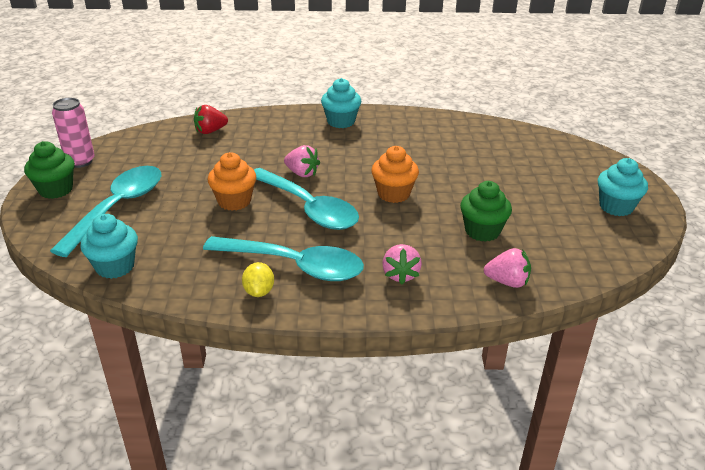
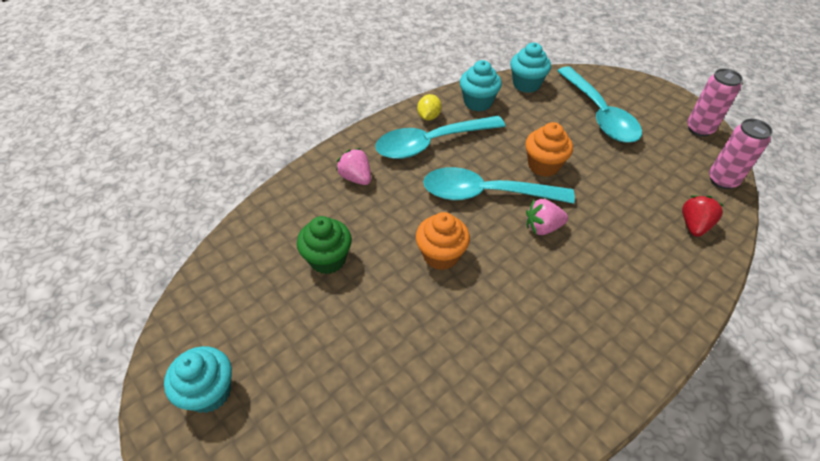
camera: 140 degrees right, 15 degrees up
green cupcake [24,141,75,199] -> none
yellow lemon [242,262,274,297] -> yellow lemon turned 60 degrees clockwise [417,94,442,121]
turquoise cupcake [321,78,361,128] -> turquoise cupcake moved to [460,60,502,111]
pink strawberry [484,248,531,288] -> none
none -> pink can [709,119,773,189]

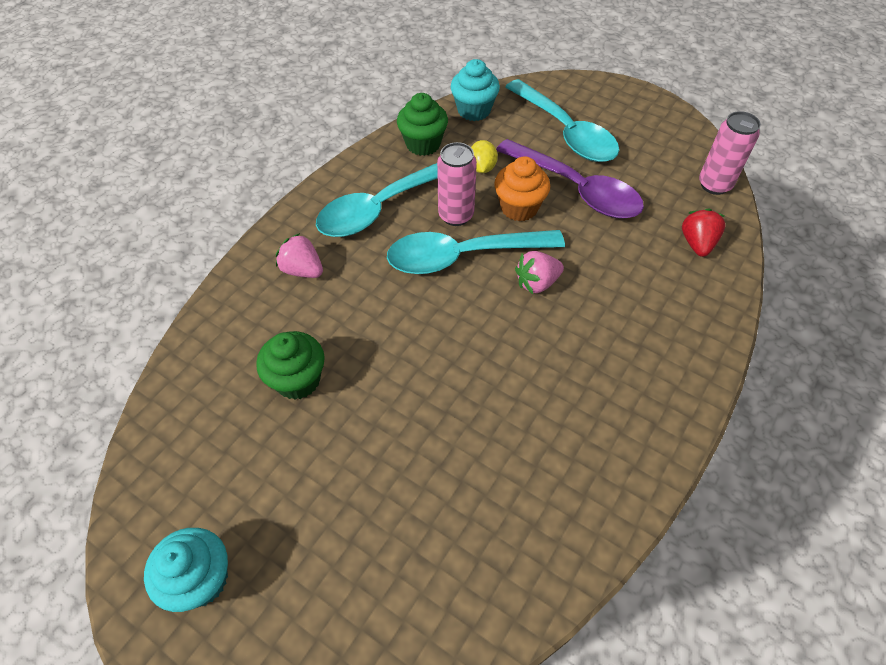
camera: 15 degrees left, 5 degrees up
orange cupcake [416,212,470,270] -> none
yellow lemon [417,94,442,121] -> yellow lemon moved to [471,140,498,173]
turquoise cupcake [460,60,502,111] -> green cupcake [397,93,448,156]
pink can [687,69,743,137] -> pink can moved to [437,142,477,226]
none -> purple spoon [496,139,644,219]

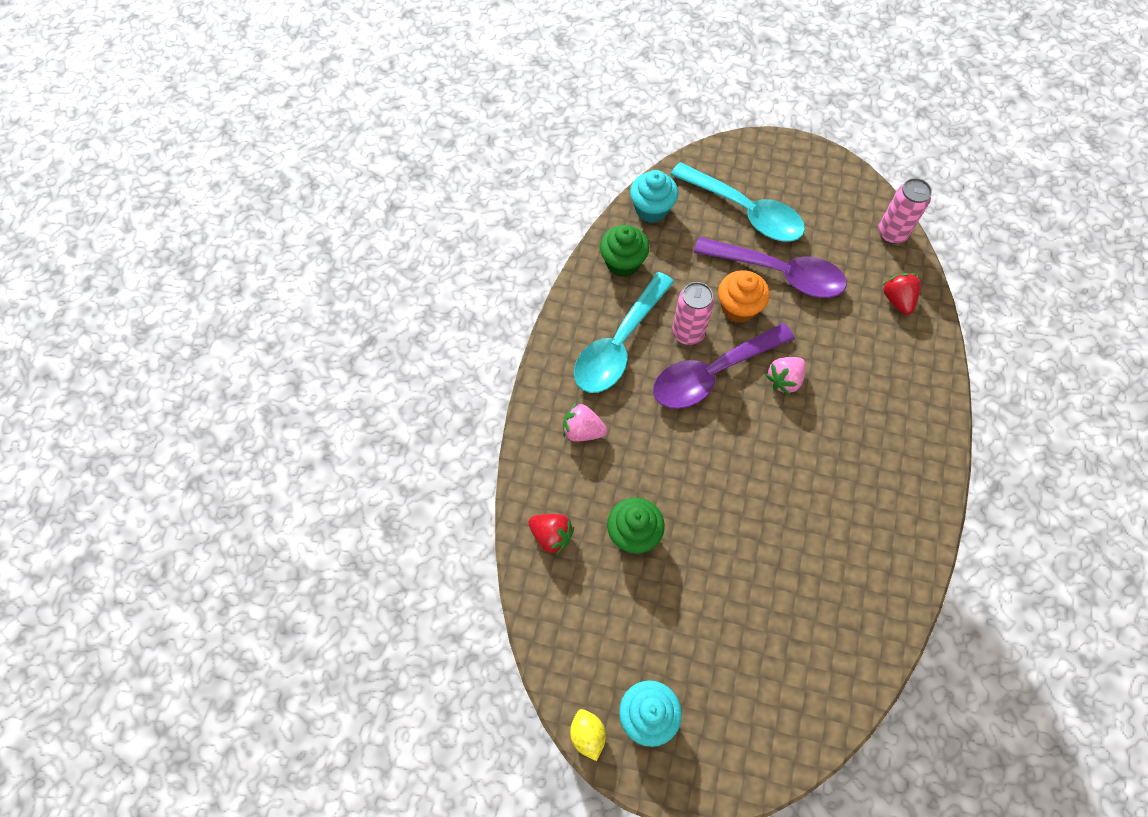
camera: 20 degrees left, 10 degrees up
turquoise spoon [387,230,565,274] -> purple spoon [653,323,795,409]
yellow lemon [471,140,498,173] -> yellow lemon moved to [570,709,606,761]
none -> red strawberry [528,514,574,555]

